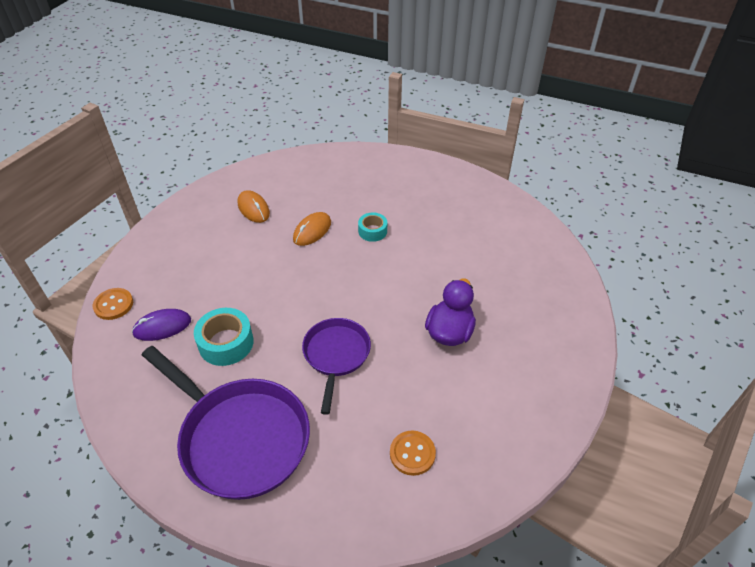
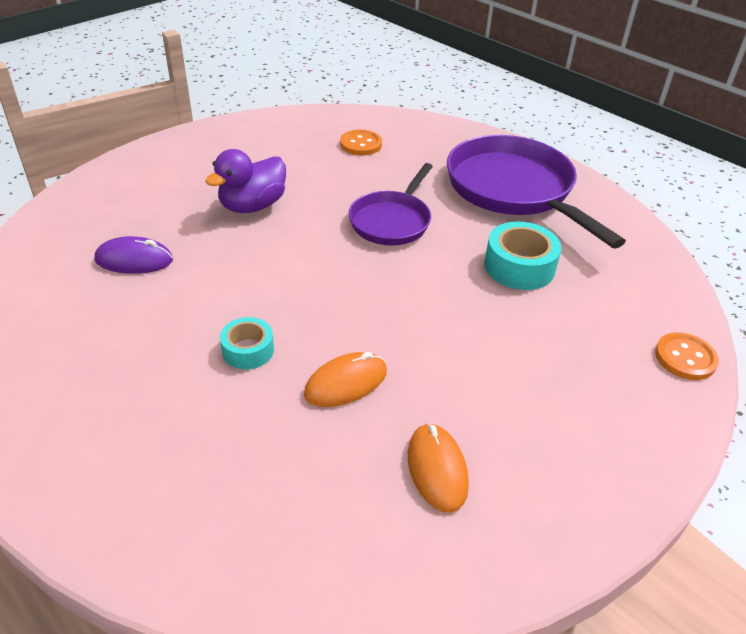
camera: 160 degrees left, 5 degrees down
purple mouse [132,309,191,341] -> purple mouse moved to [95,236,173,274]

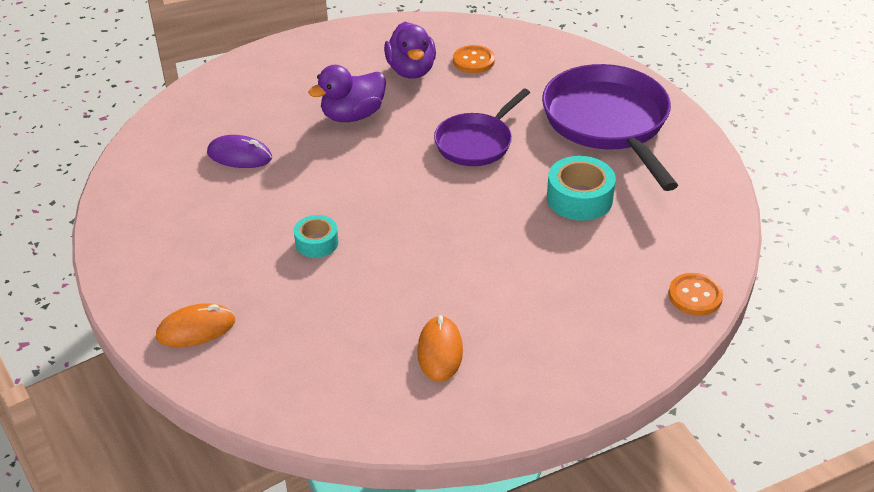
camera: 15 degrees right, 0 degrees up
orange mouse [304,352,387,407] -> orange mouse moved to [156,303,235,347]
none -> purple duck [384,22,436,79]

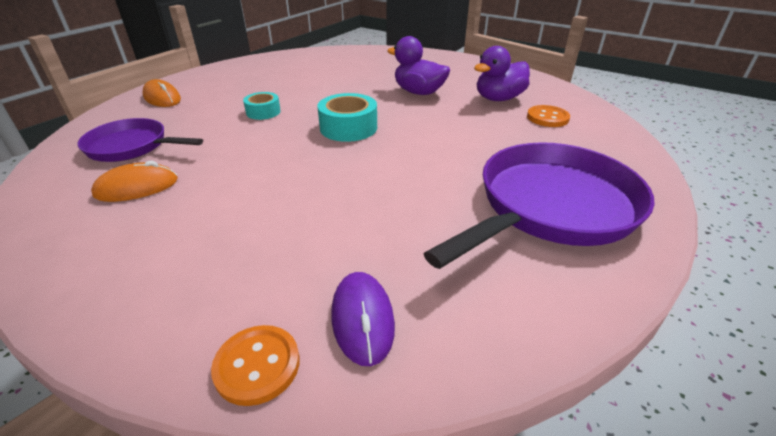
camera: 65 degrees right, 5 degrees down
purple mouse [207,135,272,168] -> purple mouse moved to [332,272,395,366]
purple pan [434,89,530,166] -> purple pan moved to [78,118,203,162]
turquoise tape [547,156,616,221] -> turquoise tape moved to [317,93,377,142]

